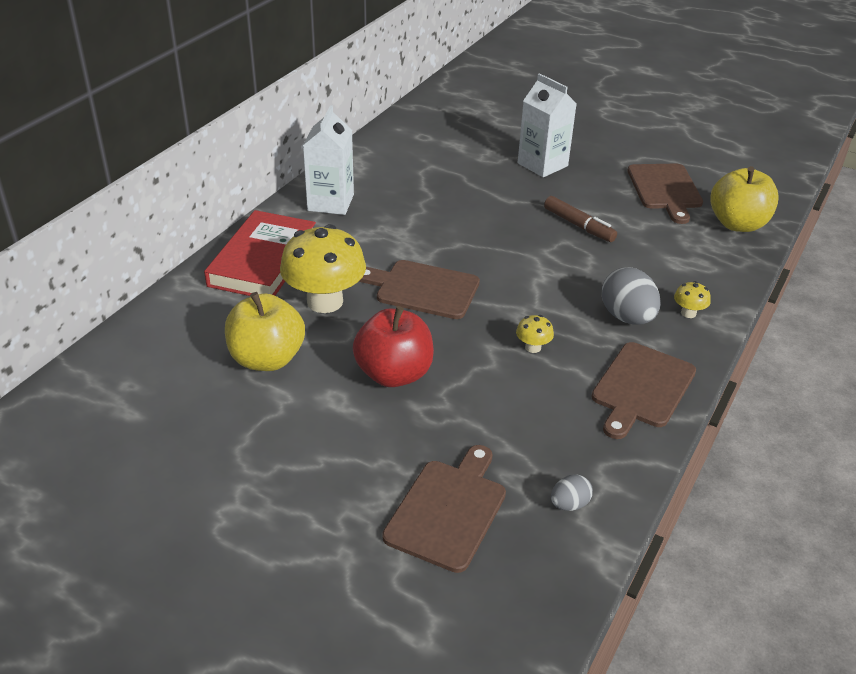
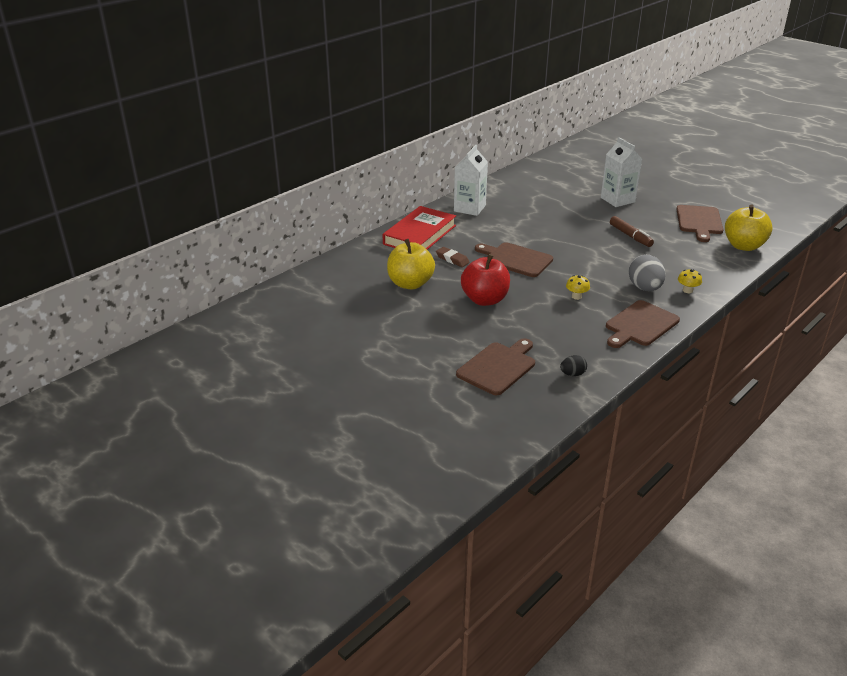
camera: 15 degrees right, 5 degrees down
yellow mushroom [280,224,366,313] -> brown eraser [436,247,470,267]
grey egg [551,474,593,511] -> black egg [560,355,587,376]

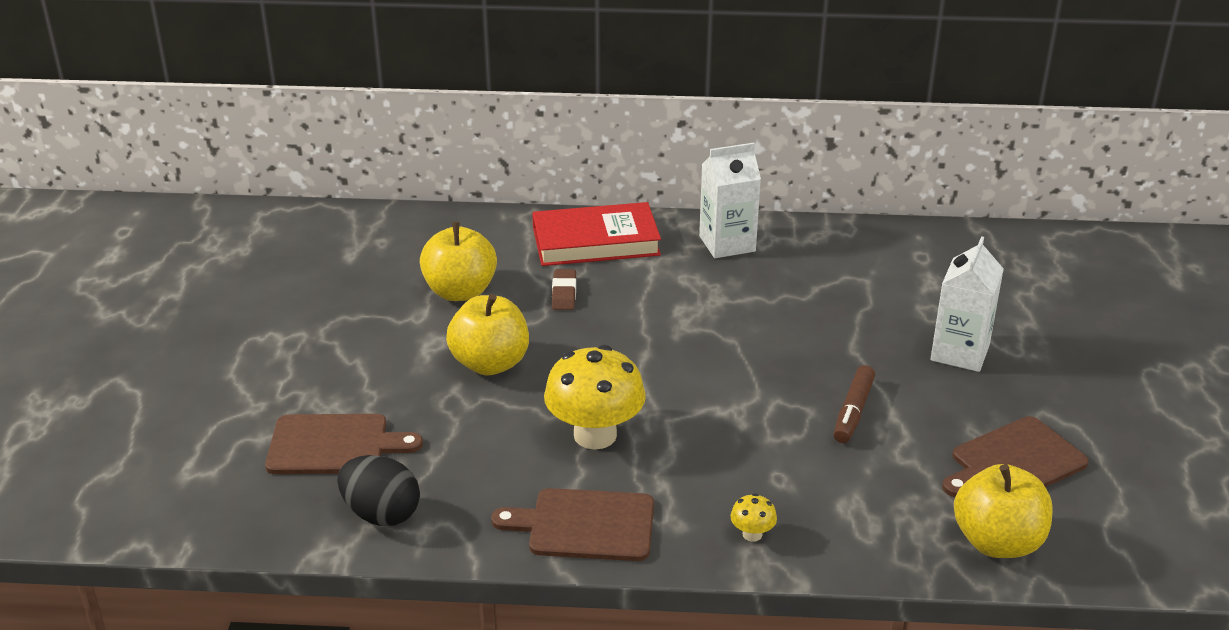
camera: 50 degrees right, 0 degrees up
red apple [461,254,510,306] -> yellow apple [446,294,529,376]
brown cutting board [475,242,553,277] -> none
black egg [560,355,587,376] -> black egg [337,455,420,526], size x1.88
yellow mushroom [566,275,590,300] -> yellow mushroom [544,345,646,449], size x2.35
grey egg [629,255,666,291] -> none

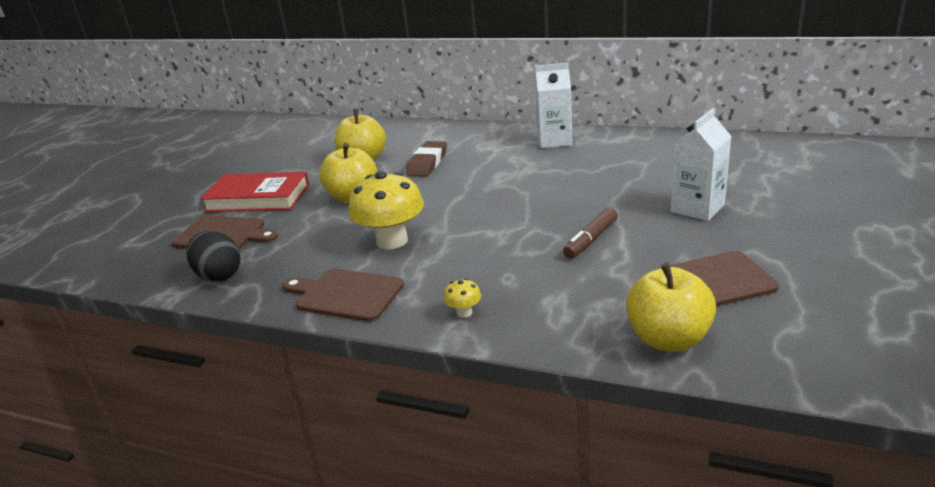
camera: 20 degrees right, 5 degrees down
red book [532,202,661,266] -> red book moved to [200,172,309,212]
brown eraser [552,269,576,310] -> brown eraser [406,141,447,176], size x1.54

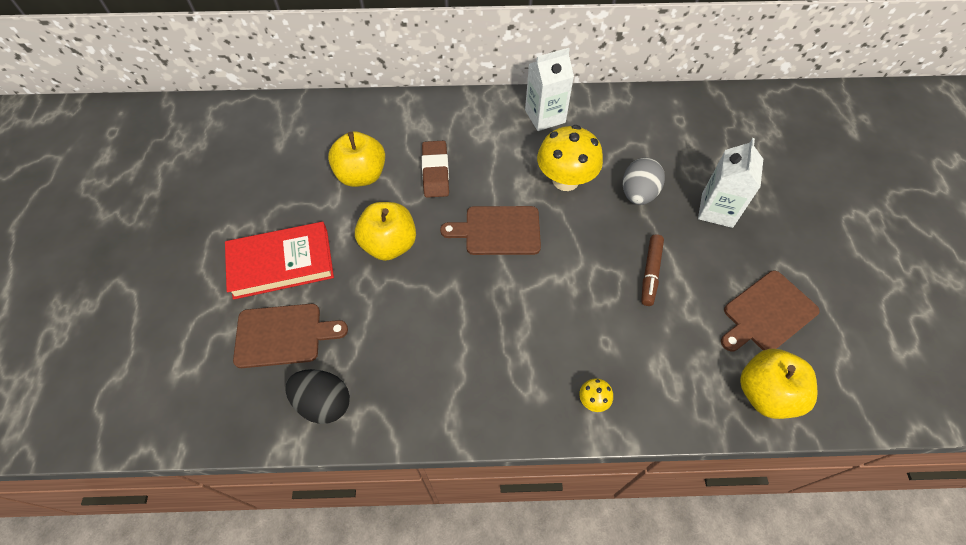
camera: 25 degrees left, 30 degrees up
brown cutting board [283,269,404,322] -> brown cutting board moved to [440,206,541,255]
yellow mushroom [349,171,424,249] -> yellow mushroom moved to [537,125,603,191]
none -> grey egg [623,158,665,205]

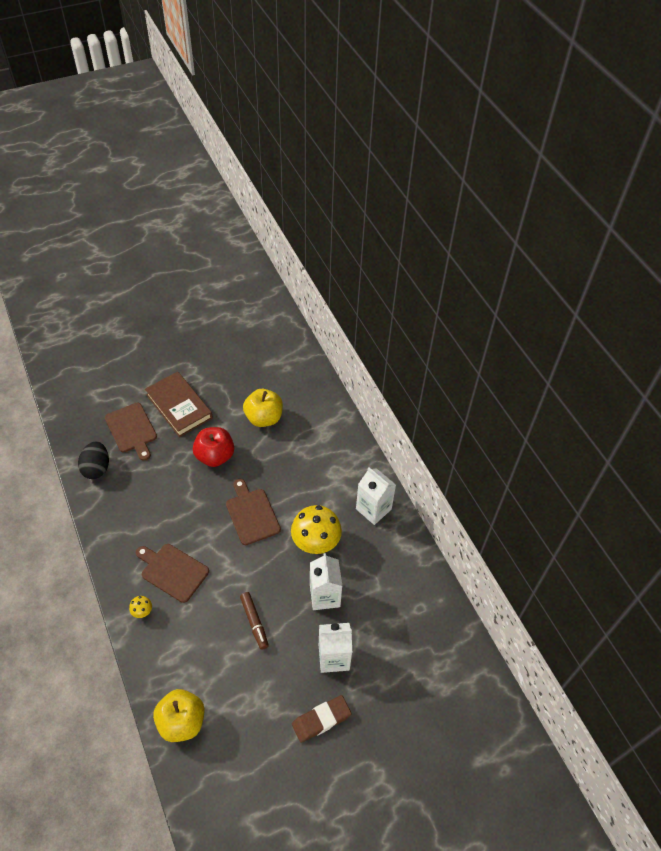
camera: 65 degrees right, 5 degrees down
red book [225,222,334,300] -> brown book [145,371,213,437]
yellow apple [355,202,416,261] -> red apple [193,427,234,467]
brown eraser [422,141,449,198] -> brown eraser moved to [292,695,352,743]
grey egg [623,158,665,205] -> white carton [310,553,342,610]
brown marker [641,234,664,306] -> brown marker turned 105 degrees counterclockwise [240,592,269,650]
brown cutting board [721,271,820,352] -> brown cutting board moved to [136,544,209,603]

